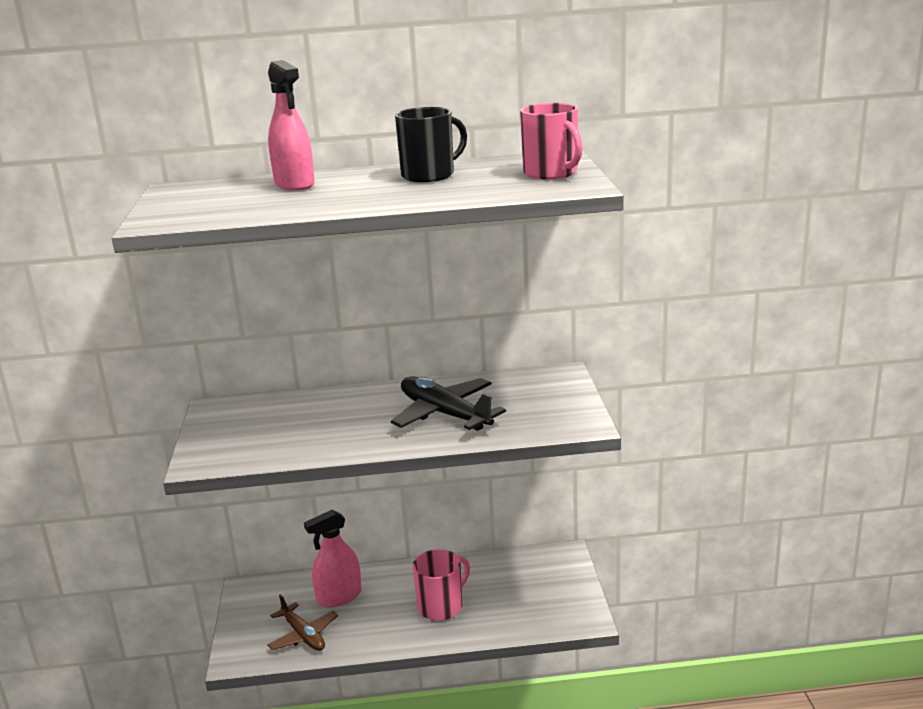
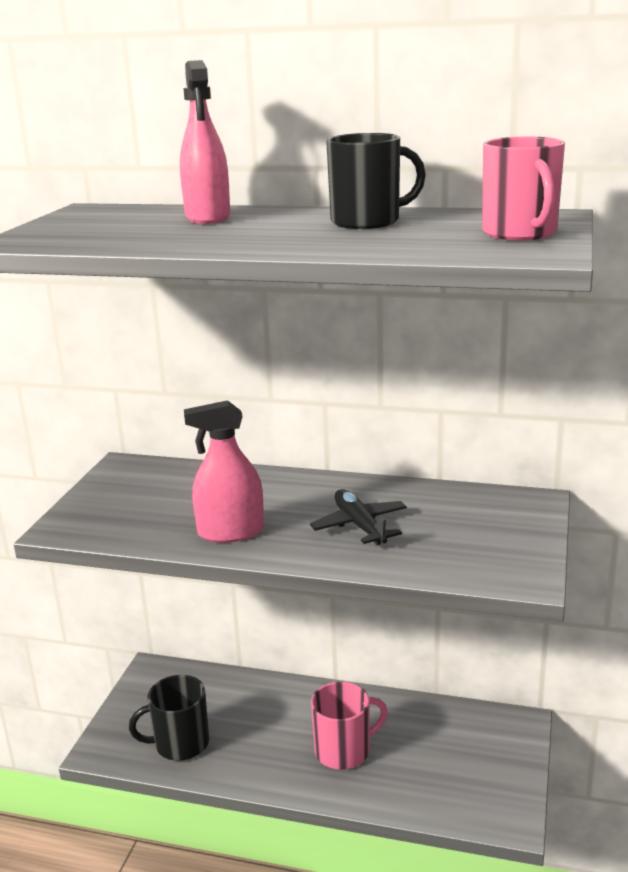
camera: 20 degrees right, 0 degrees up
brown plane [267,594,338,651] -> black mug [129,675,209,761]
pink spray bottle [304,510,362,608] -> pink spray bottle moved to [184,400,264,543]
black plane [391,377,506,431] -> black plane [310,489,407,545], size x0.66

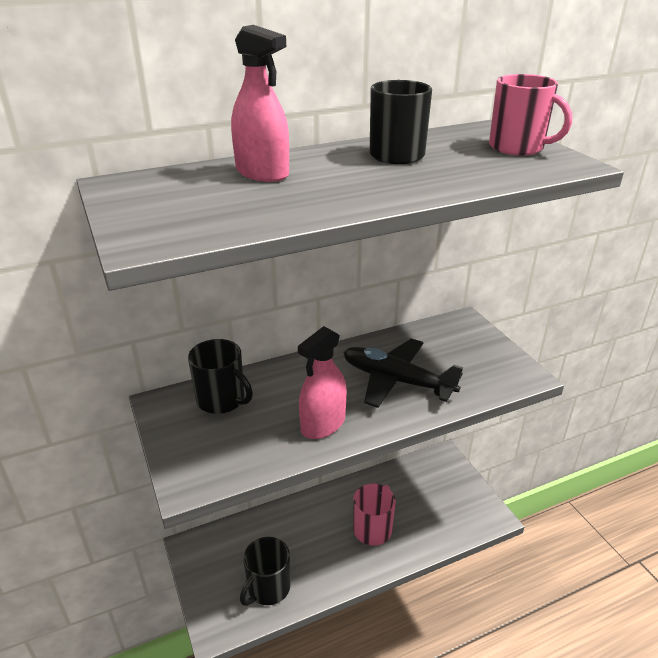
camera: 40 degrees left, 10 degrees up
black plane [310,489,407,545] -> black plane [344,338,463,408], size x1.52
none -> black mug [188,339,253,414]

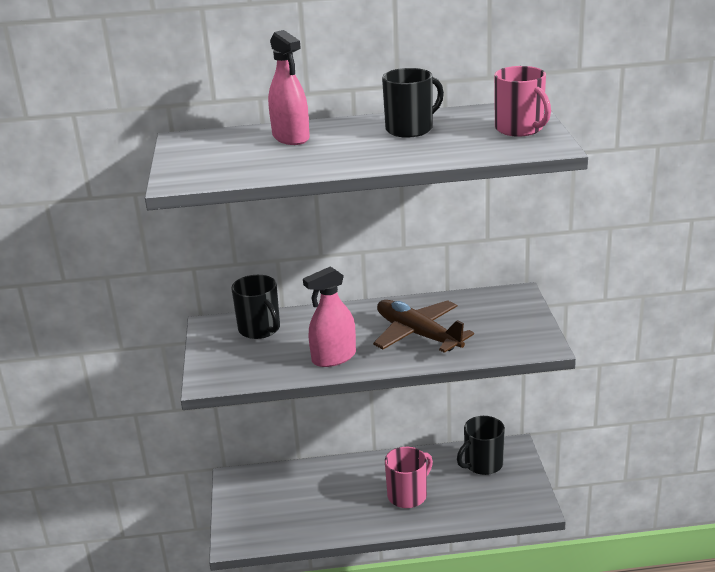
camera: 20 degrees right, 5 degrees down
black mug [240,537,291,606] -> black mug moved to [457,416,505,475]
black plane [344,338,463,408] -> brown plane [373,300,474,353]

